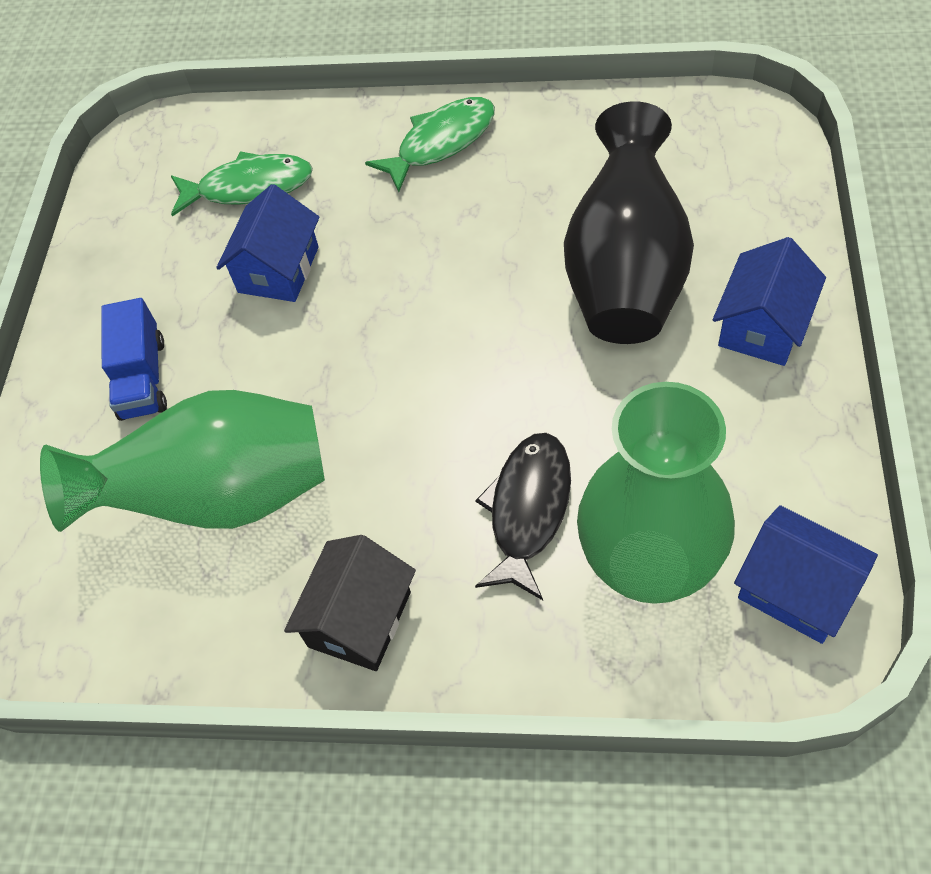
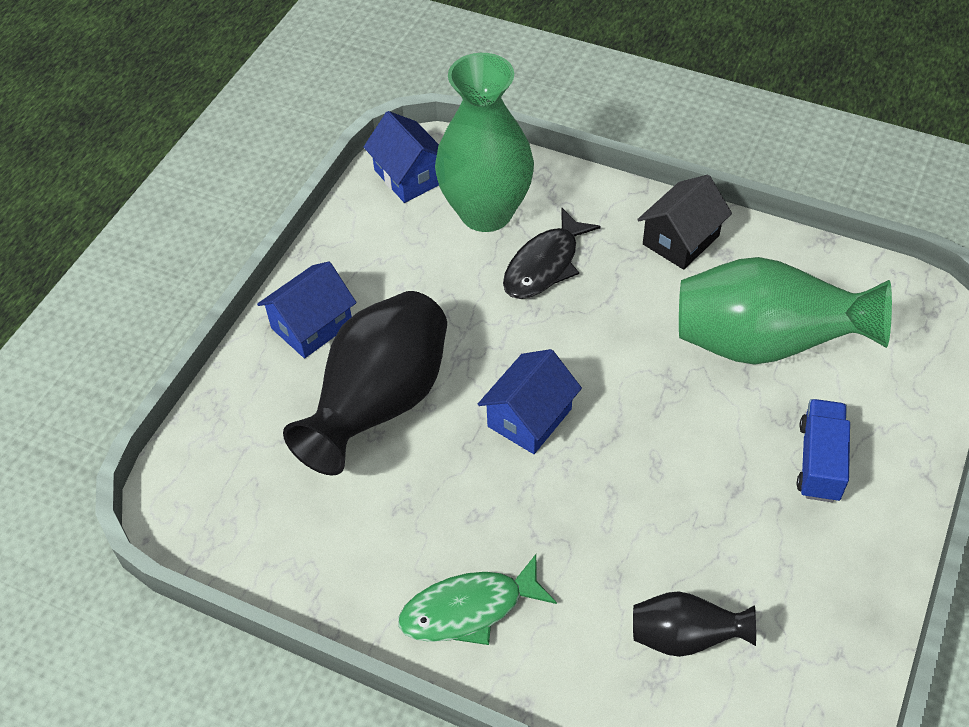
camera: 165 degrees left, 5 degrees down
green fish [171,151,313,217] -> black vase [633,591,756,657]
blue house [216,184,320,302] -> blue house moved to [478,349,582,454]

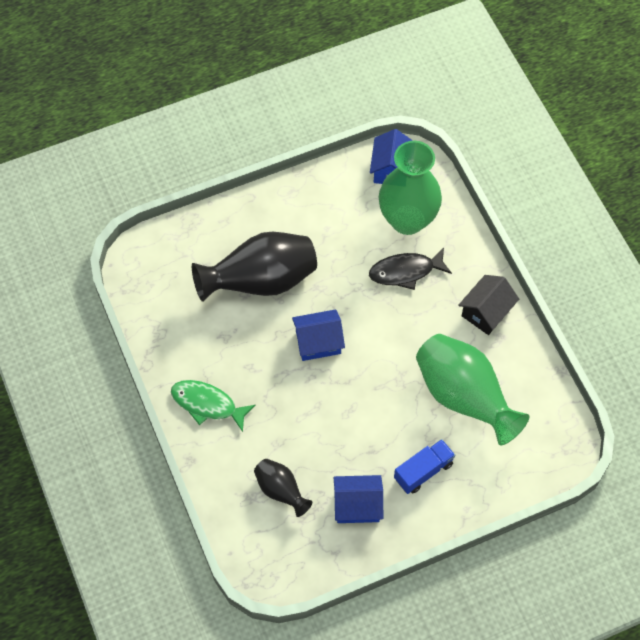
camera: 40 degrees right, 10 degrees up
blue house [257,261,357,358] -> blue house moved to [334,475,383,523]
black house [637,175,732,270] -> black house turned 45 degrees counterclockwise [458,275,519,335]

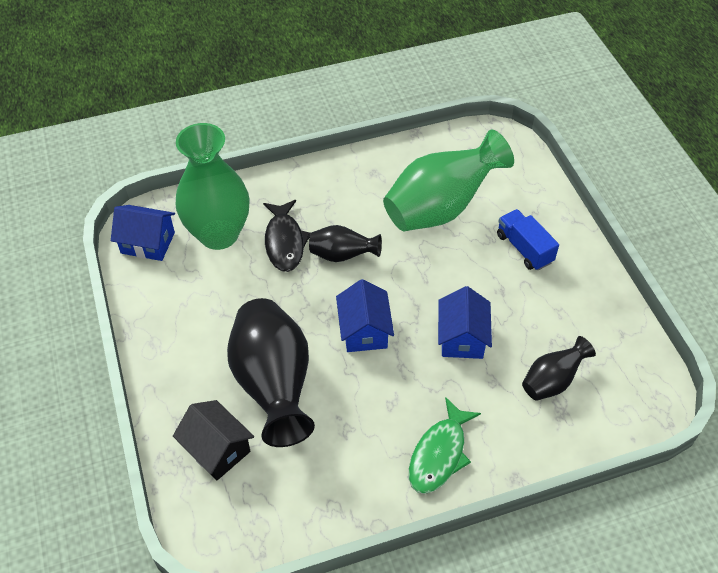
camera: 85 degrees left, 10 degrees down
blue house [334,475,383,523] -> blue house moved to [438,286,492,359]
black house [458,275,519,335] -> black house moved to [173,400,254,480]
none -> black vase [309,225,382,262]

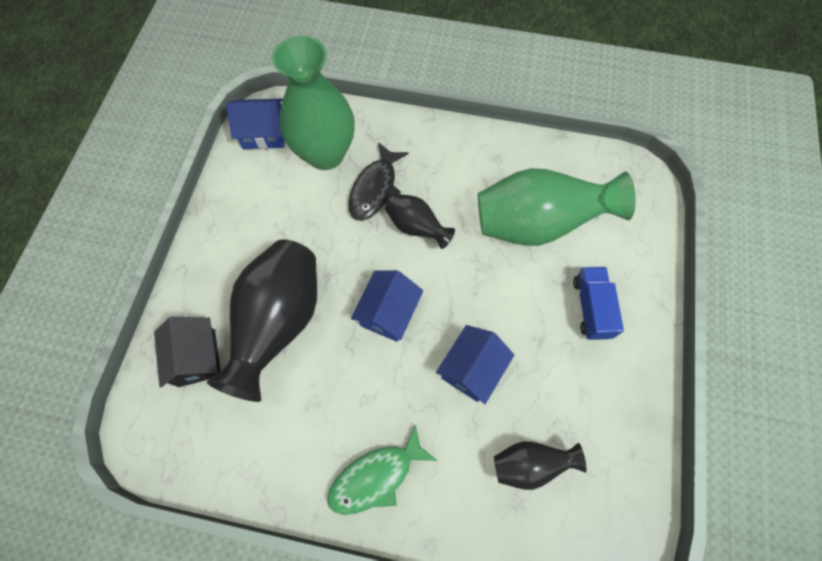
camera: 30 degrees right, 15 degrees up
blue house [111,205,175,261] -> blue house turned 45 degrees counterclockwise [226,98,285,149]

